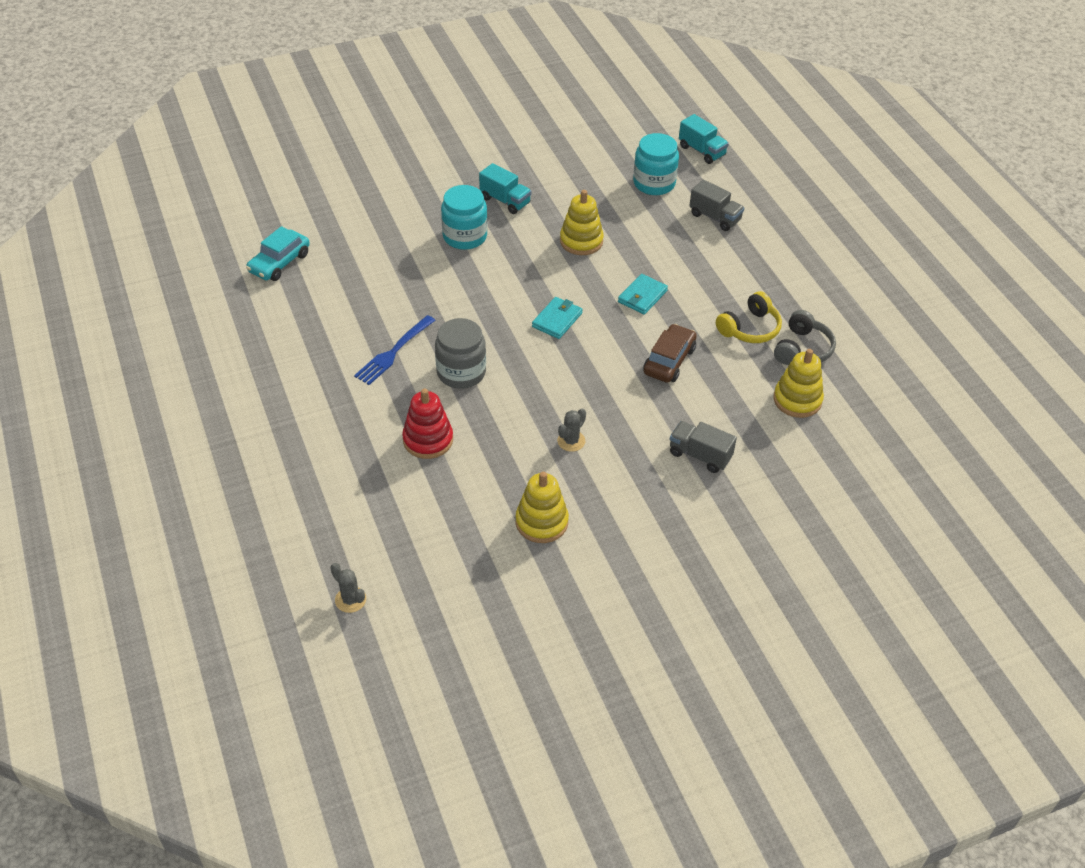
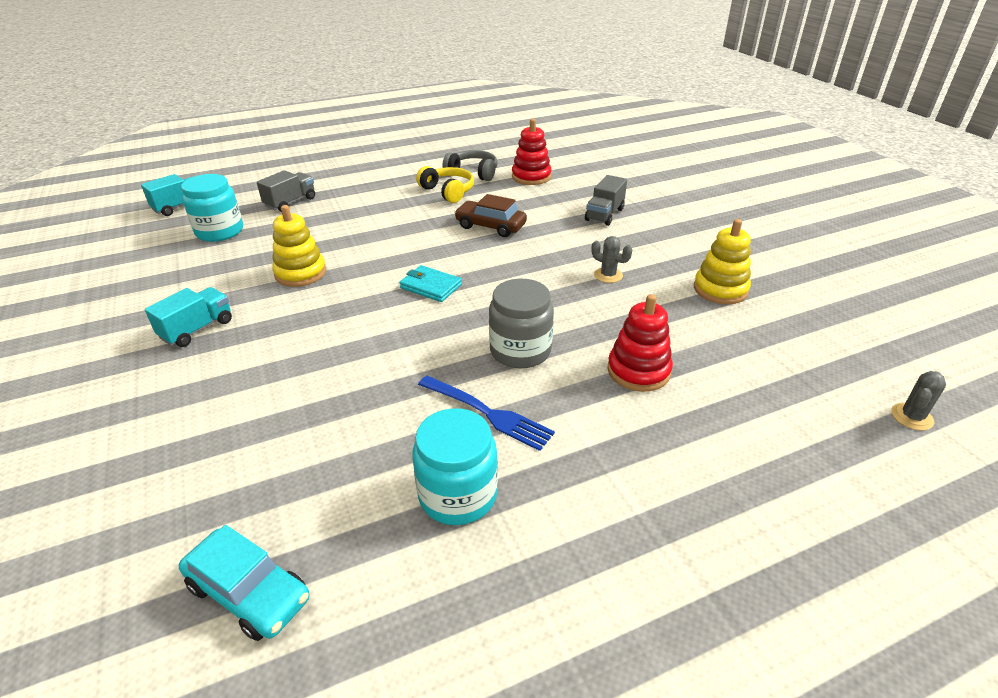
camera: 90 degrees left, 10 degrees down
turquoise jar [441,185,487,250] -> turquoise jar moved to [412,408,498,525]
turquoise wallet [618,274,668,315] -> none
yellow stacking toy [773,349,824,418] -> red stacking toy [512,119,552,185]

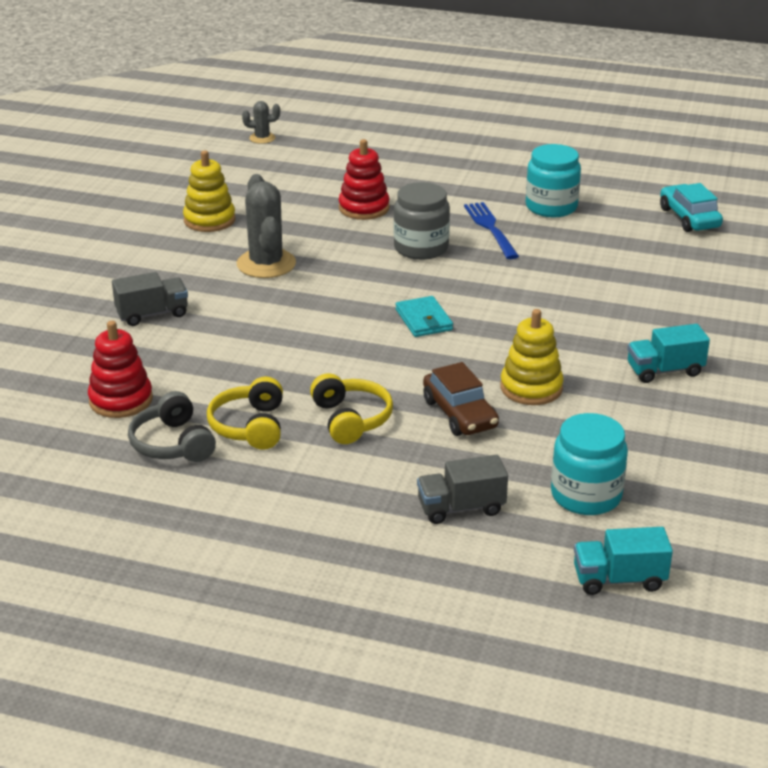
camera: 140 degrees left, 5 degrees down
brown car [454,194,527,237] -> brown car moved to [423,362,499,436]
grey cactus [591,236,632,283] -> grey cactus [237,174,296,278], size x1.94
none -> yellow headphones [310,373,393,444]

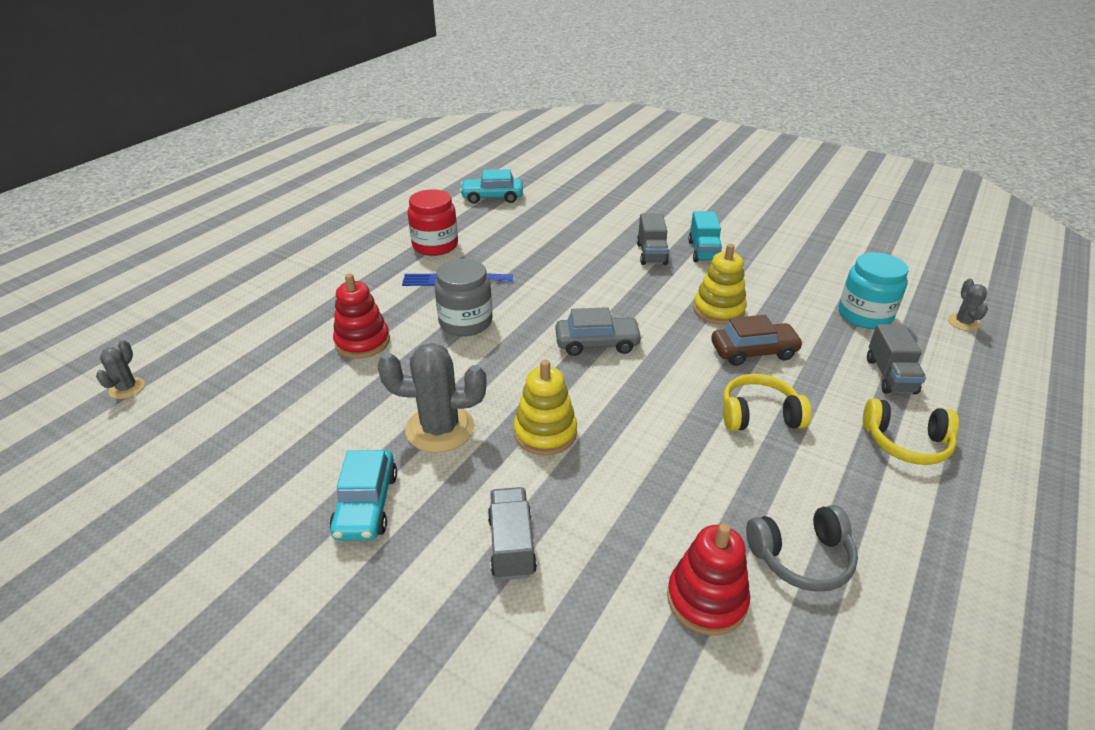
camera: 75 degrees left, 5 degrees up
yellow stacking toy [183,151,235,232] -> yellow stacking toy moved to [514,360,577,455]
yellow headphones [207,376,283,450] -> yellow headphones moved to [863,398,959,465]
turquoise wallet [396,296,453,337] -> grey car [556,307,643,356]
turquoise jar [526,144,581,217] -> red jar [408,189,458,256]
turquoise truck [574,527,673,595] -> grey cactus [948,279,988,331]
none -> turquoise car [329,450,397,541]
none -> grey truck [637,214,669,265]

